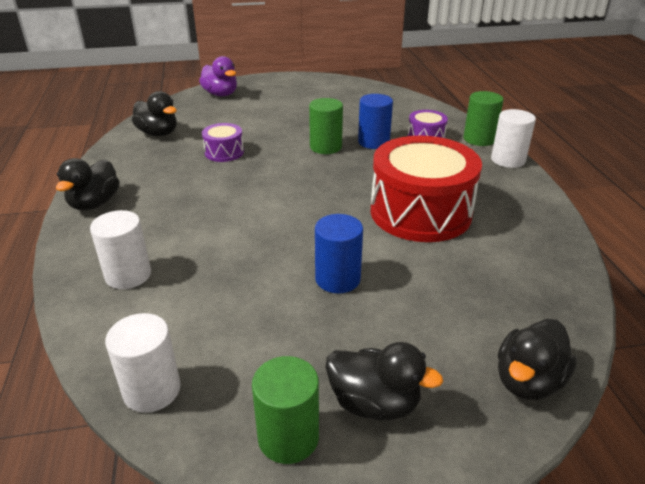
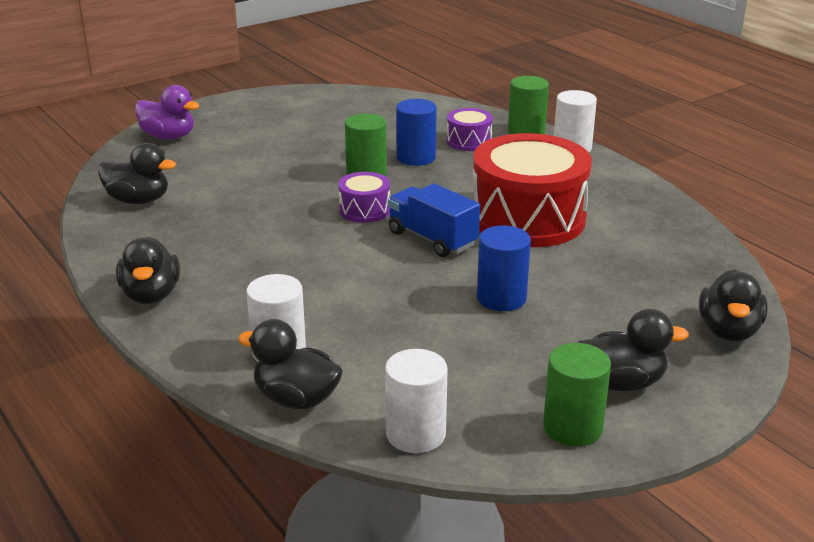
camera: 25 degrees left, 5 degrees down
purple drum [202,123,244,162] -> purple drum moved to [338,172,390,223]
none -> black duck [238,319,343,409]
none -> blue truck [388,183,480,257]

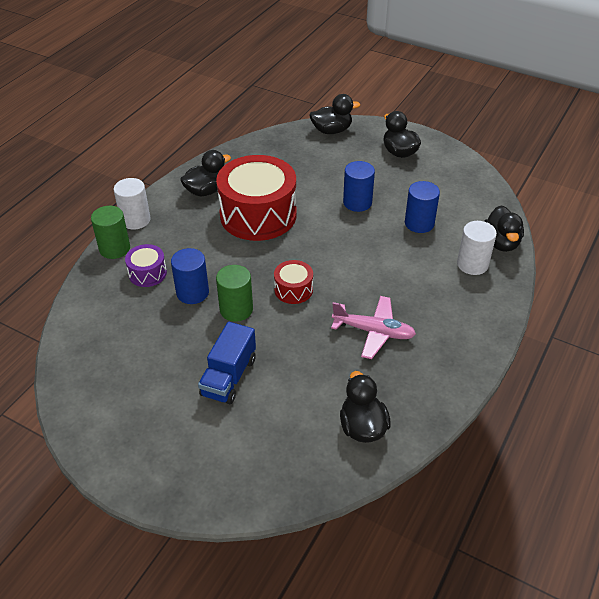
camera: 115 degrees left, 15 degrees up
black duck [116,237,180,304] -> black duck moved to [180,150,231,196]
purple duck [135,85,200,140] -> none
purple drum [338,172,390,223] -> red drum [274,260,313,304]
white cylinder [385,349,448,453] -> none
blue truck [388,183,480,257] -> blue truck moved to [198,322,256,404]
green cylinder [543,343,611,446] -> none
none -> pink plane [331,296,416,359]
none -> blue cylinder [405,181,440,233]

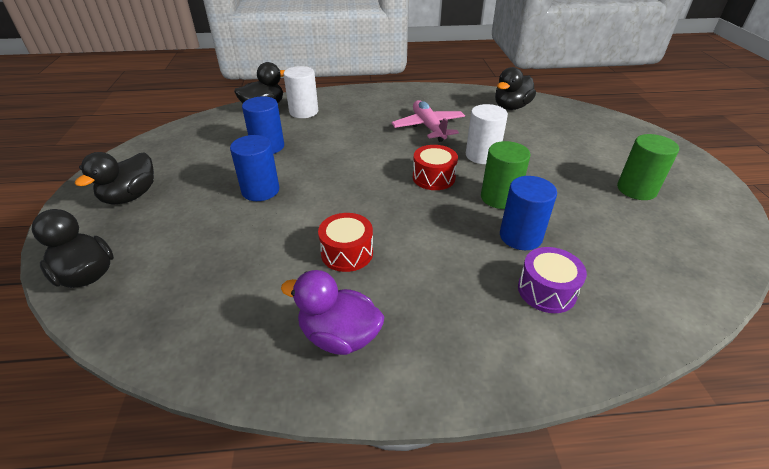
camera: 125 degrees left, 5 degrees down
green cylinder [91,206,130,259] -> green cylinder moved to [617,134,679,200]
white cylinder [114,178,151,230] -> white cylinder moved to [466,104,508,164]
black duck [180,150,231,196] -> purple duck [281,270,384,355]
blue truck [198,322,256,404] -> none
red drum [216,155,297,241] -> red drum [318,213,373,272], size x0.46

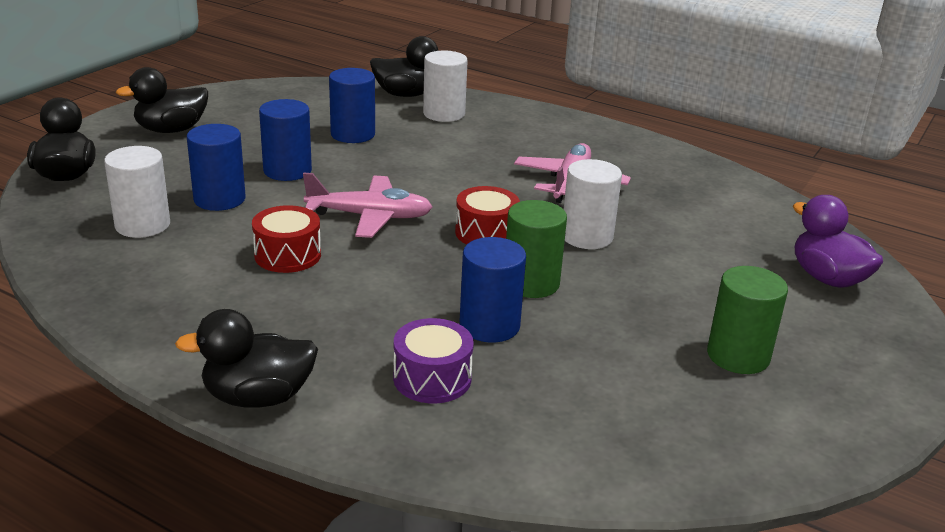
camera: 35 degrees right, 10 degrees down
purple duck [281,270,384,355] -> purple duck moved to [793,195,883,288]
black duck [495,67,536,110] -> black duck moved to [175,309,318,408]
none -> white cylinder [104,146,170,238]
none -> blue cylinder [187,124,246,211]
none -> pink plane [303,173,433,238]

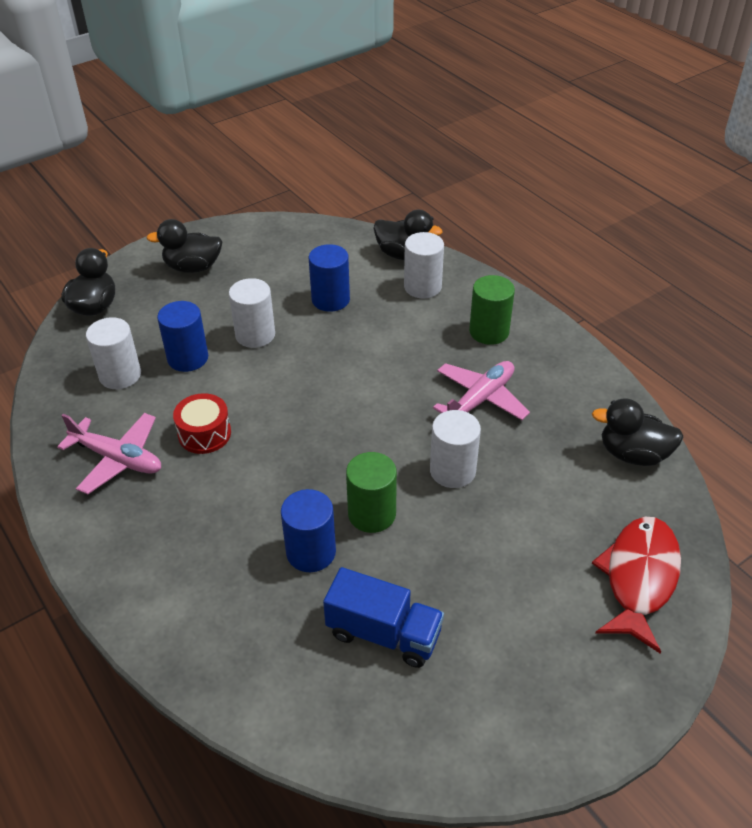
camera: 25 degrees right, 15 degrees up
black duck [175,309,318,408] -> black duck moved to [592,398,684,466]
blue cylinder [259,99,312,181] -> white cylinder [229,278,275,348]
pink plane [303,173,433,238] -> pink plane moved to [57,413,161,494]
purple drum [393,318,474,403] -> none
red drum [455,186,520,244] -> none
green cylinder [707,266,788,374] -> green cylinder moved to [469,275,515,345]
purple duck [793,195,883,288] -> red fish [592,517,681,654]
none -> blue truck [323,567,444,668]

